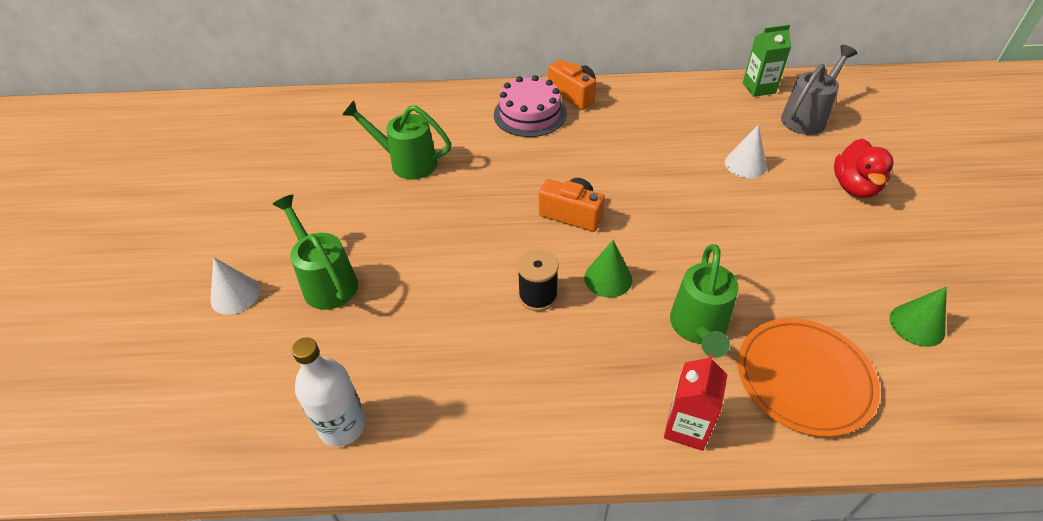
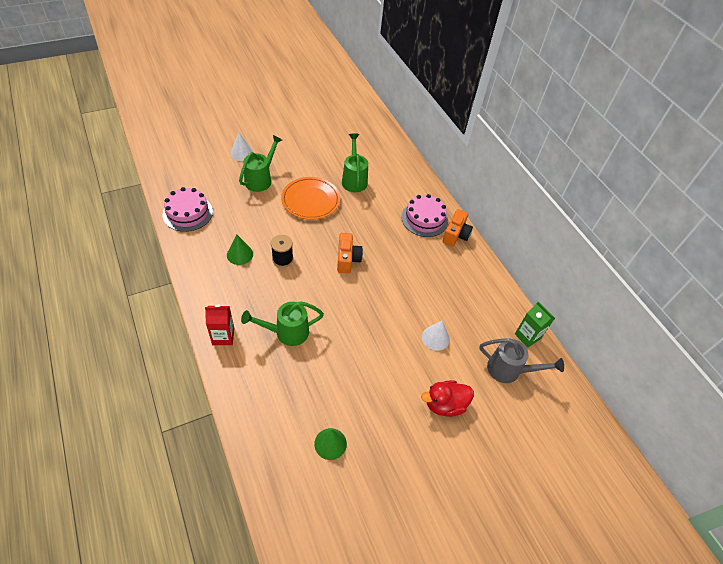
camera: 60 degrees right, 5 degrees up
white bottle [292,337,366,447] -> pink cake [162,187,213,232]
green cone [584,240,632,298] -> green cone moved to [227,234,253,265]
orange plate [738,318,880,437] -> orange plate moved to [281,177,340,220]

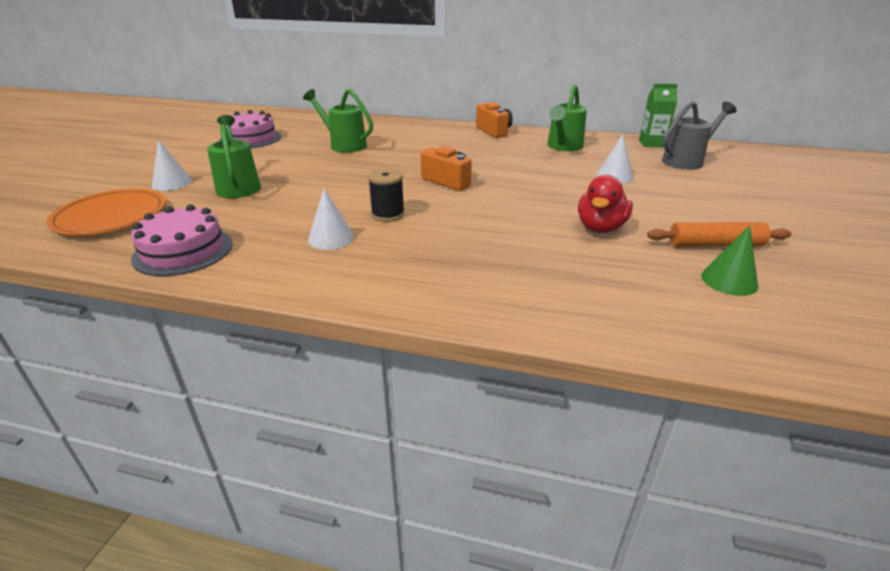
camera: 45 degrees left, 20 degrees down
red carton [205,305,234,345] -> none
green cone [227,234,253,265] -> white cone [308,188,354,250]
green watering can [241,301,324,346] -> green watering can moved to [547,85,587,151]
orange plate [281,177,340,220] -> orange plate moved to [46,189,166,236]
pink cake [401,194,448,237] -> pink cake moved to [219,110,281,148]
red duck [421,380,474,417] -> red duck moved to [578,175,633,233]
none -> orange rolling pin [647,222,791,247]

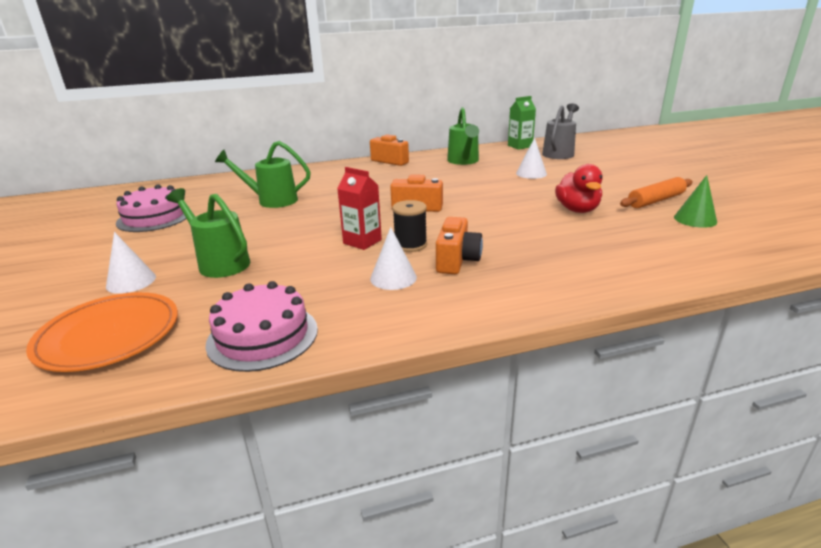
camera: 30 degrees left, 5 degrees down
none -> red carton [337,167,382,250]
none -> orange camera [436,217,483,274]

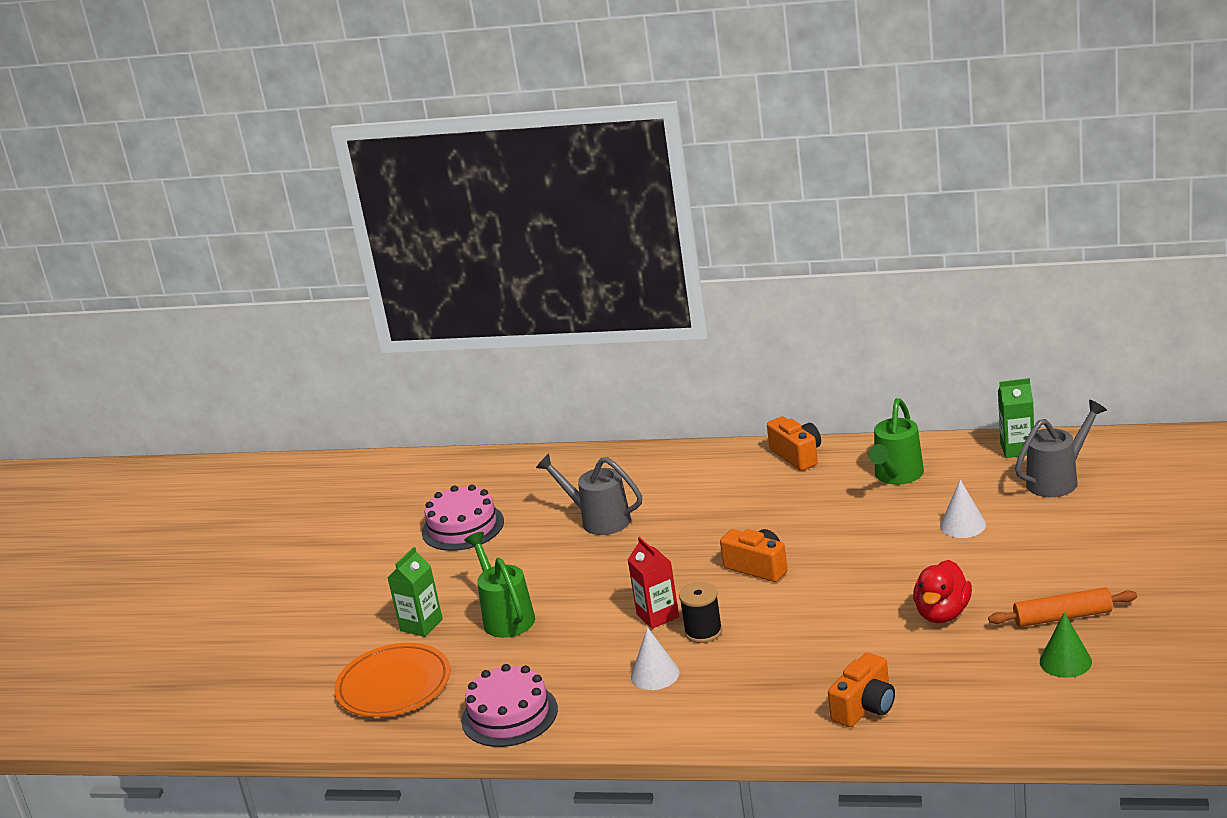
camera: 30 degrees right, 0 degrees up
white cone [106,232,156,294] -> green carton [387,547,443,637]
green watering can [215,141,311,208] -> grey watering can [536,453,642,535]
orange camera [436,217,483,274] -> orange camera moved to [828,652,895,727]

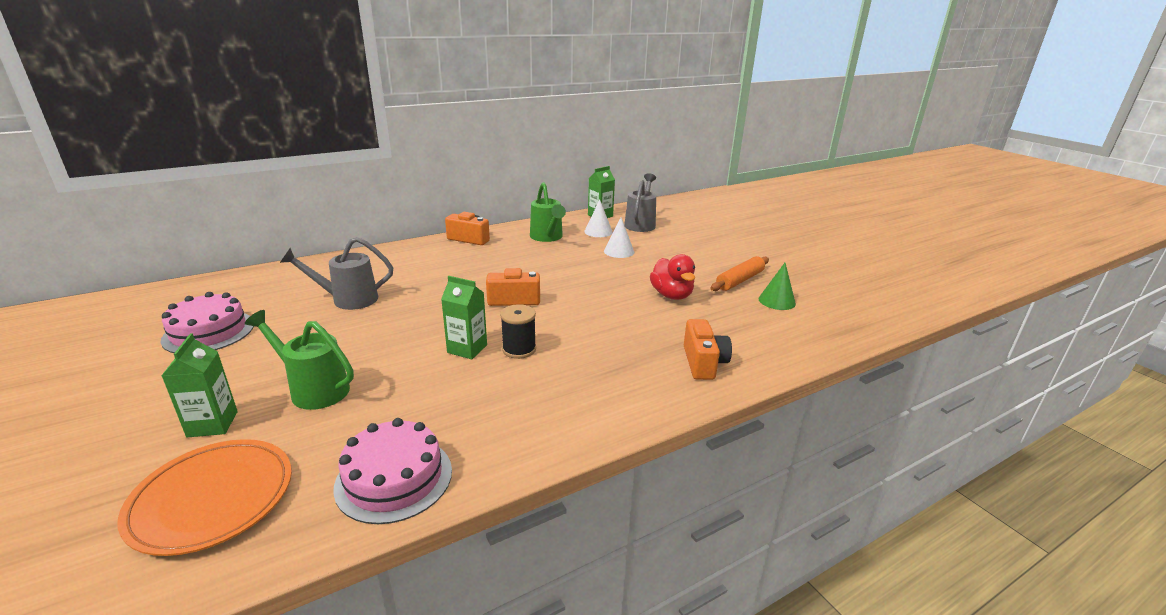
camera: 45 degrees left, 0 degrees up
red carton [628,537,679,629] -> green carton [441,276,487,359]
white cone [631,627,680,690] -> white cone moved to [584,200,613,237]

